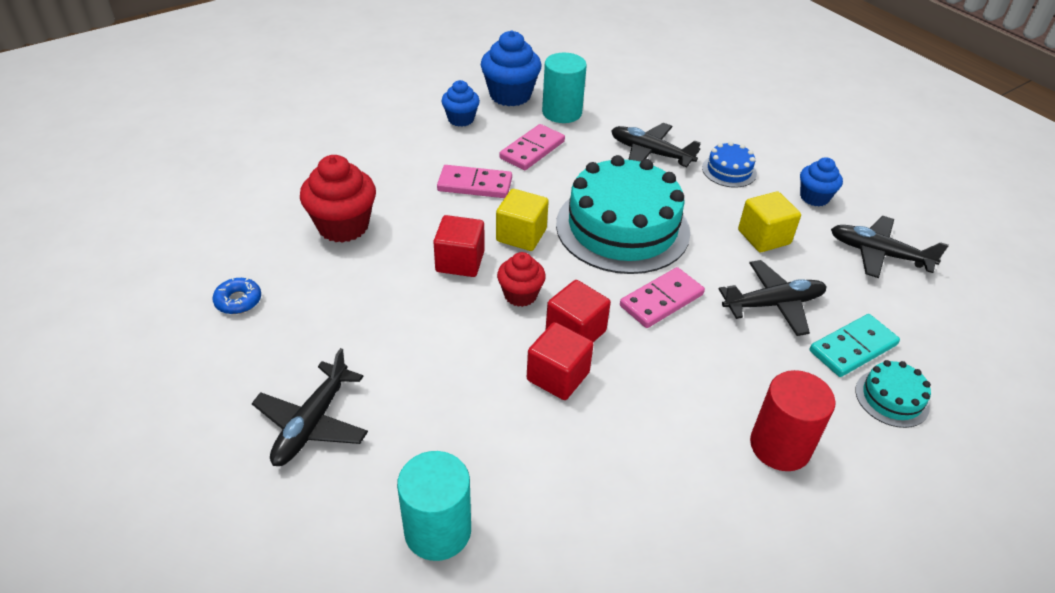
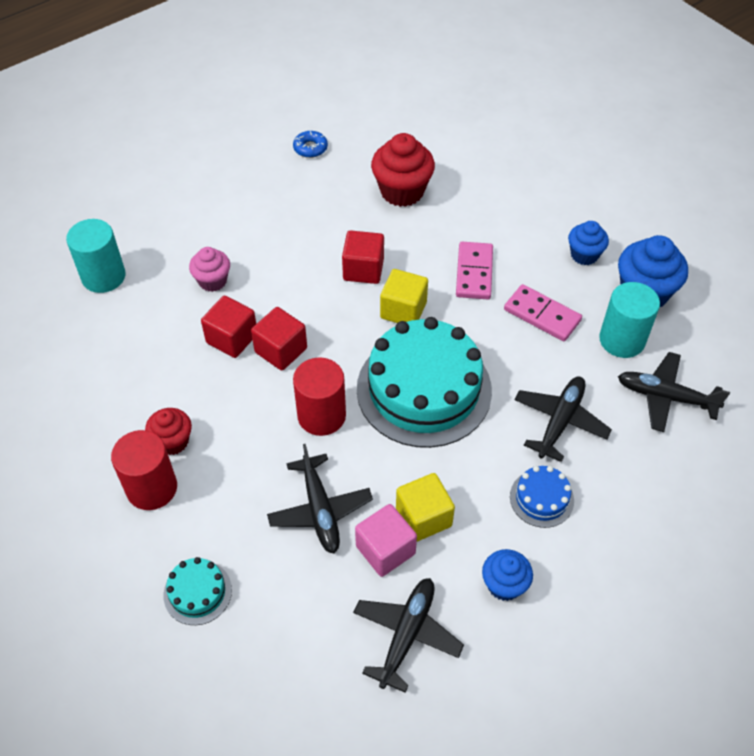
camera: 90 degrees right, 10 degrees up
black plane [252,348,368,466] -> black plane moved to [618,352,730,432]
red cupcake [497,252,546,307] -> red cupcake moved to [145,408,192,455]
pink domino [620,267,705,328] -> red cylinder [293,357,346,436]
turquoise domino [810,314,900,377] -> none
none -> pink cupcake [189,247,230,292]
none -> pink cube [355,504,417,577]

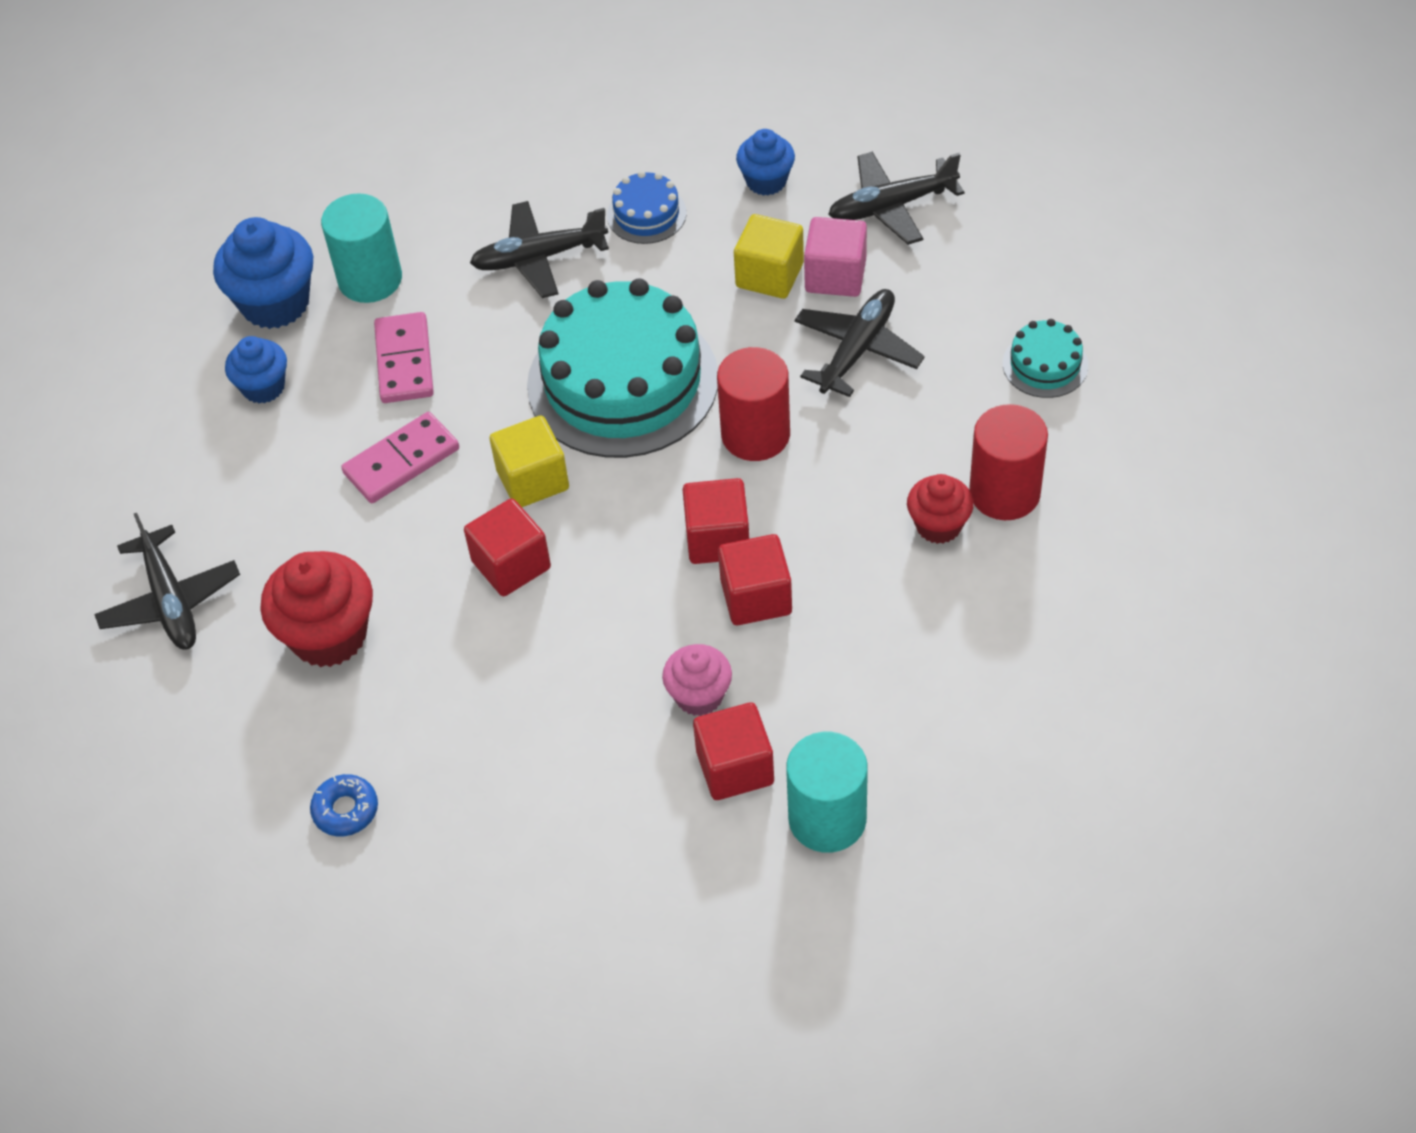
camera: 130 degrees left, 0 degrees up
black plane [618,352,730,432] -> black plane moved to [94,513,240,650]
none -> red cube [693,702,774,800]

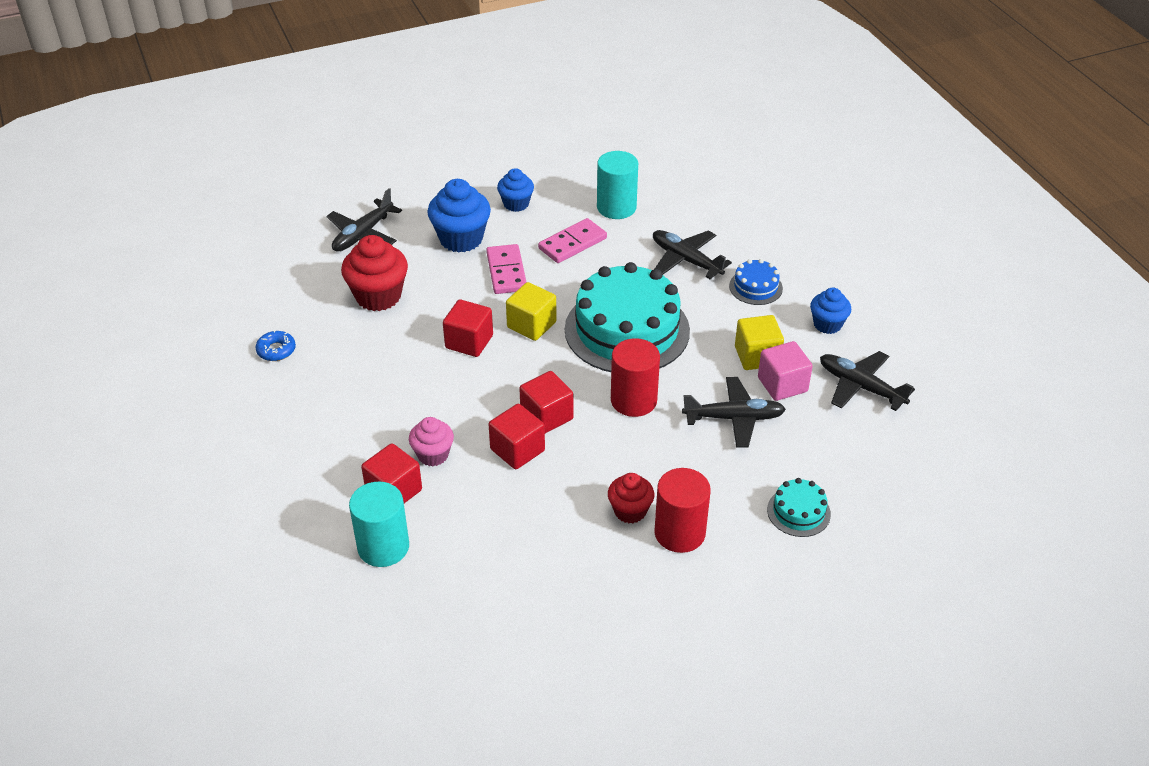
camera: 55 degrees right, 10 degrees down
blue cupcake [213,217,313,329] -> blue cupcake moved to [427,179,491,253]
pink domino [341,412,459,503] -> pink domino turned 60 degrees clockwise [486,244,526,294]

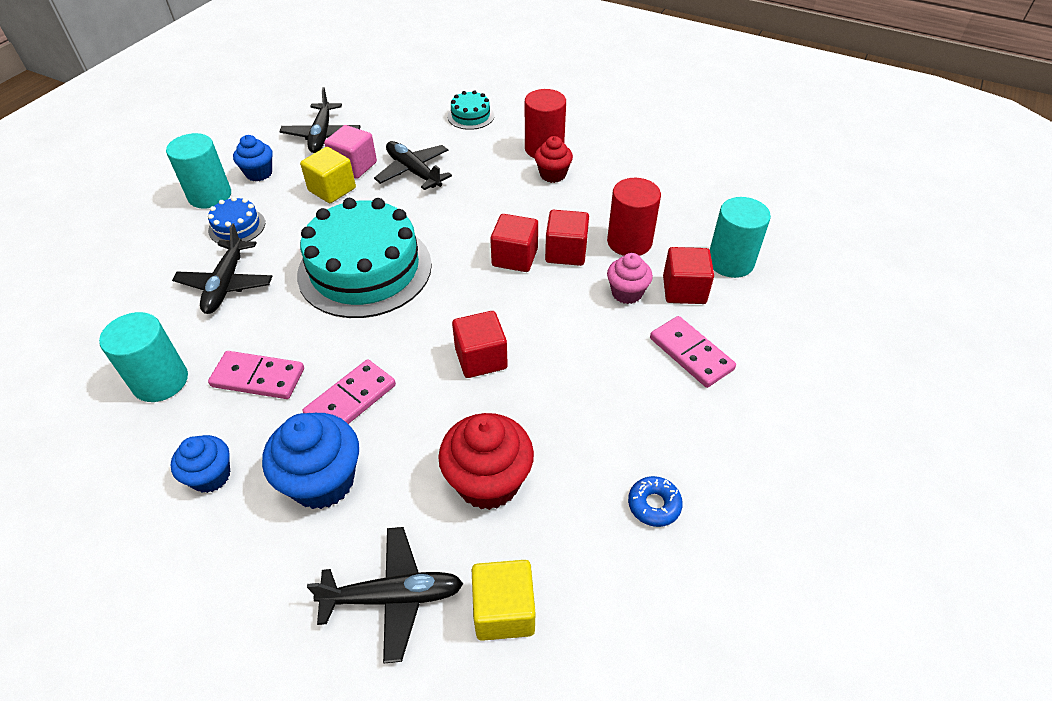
camera: 130 degrees left, 5 degrees up
yellow cube [506,282,557,341] -> yellow cube moved to [472,560,535,641]
red cylinder [611,338,660,417] -> red cylinder moved to [607,178,661,256]
none -> turquoise cylinder [166,133,231,209]
none -> pink domino [650,316,736,388]

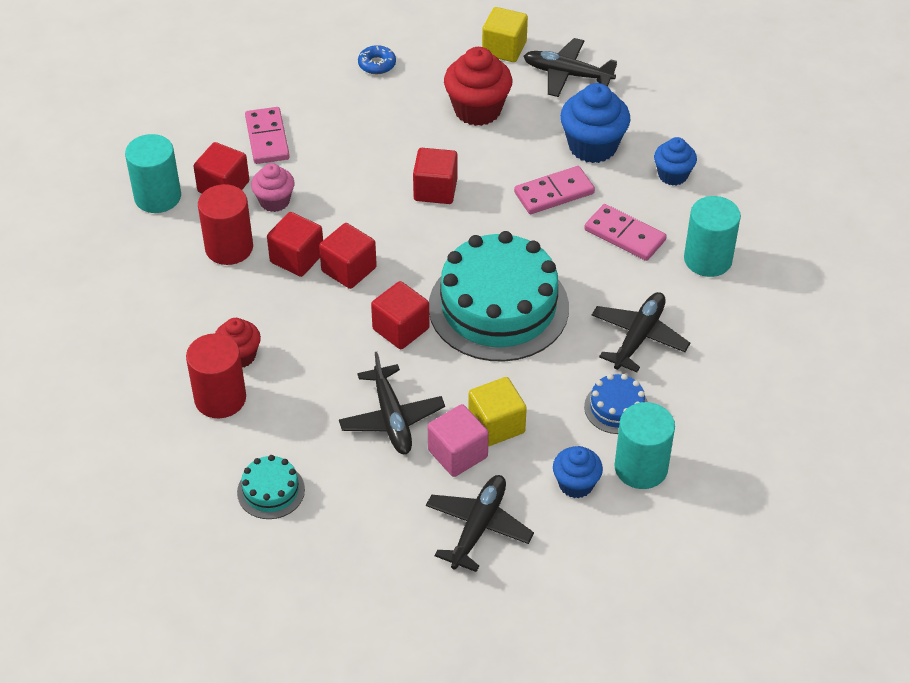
camera: 155 degrees left, 0 degrees up
none -> red cube [371,281,430,349]

